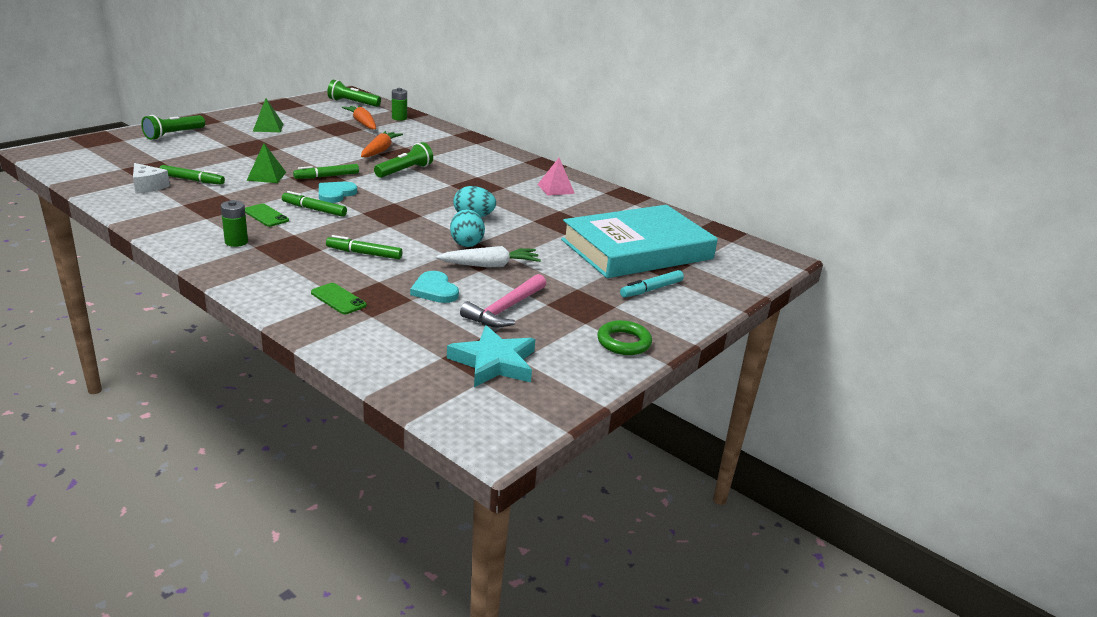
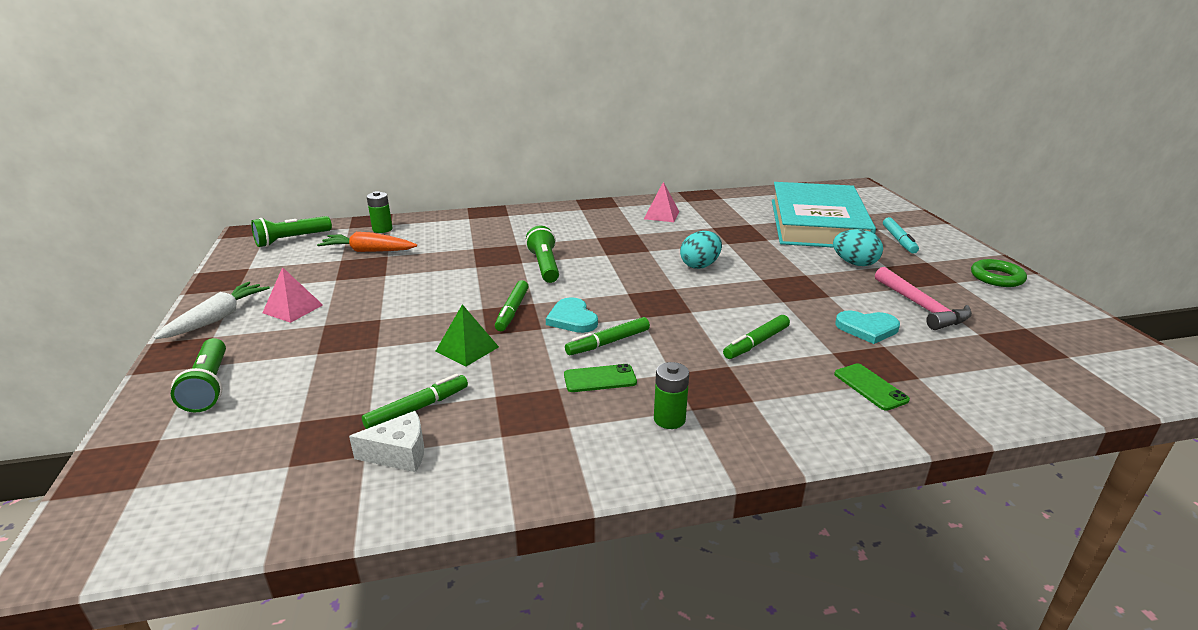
camera: 50 degrees left, 0 degrees up
green pyramid [253,98,283,132] -> pink pyramid [262,267,323,323]
green phone [311,283,366,315] -> green phone turned 75 degrees clockwise [834,364,910,411]
orange carrot [361,131,403,158] -> none
white carrot [436,246,541,267] -> white carrot moved to [154,282,270,339]
turquoise star [447,325,535,387] -> none
turquoise egg [450,209,485,247] -> turquoise egg moved to [833,229,883,266]

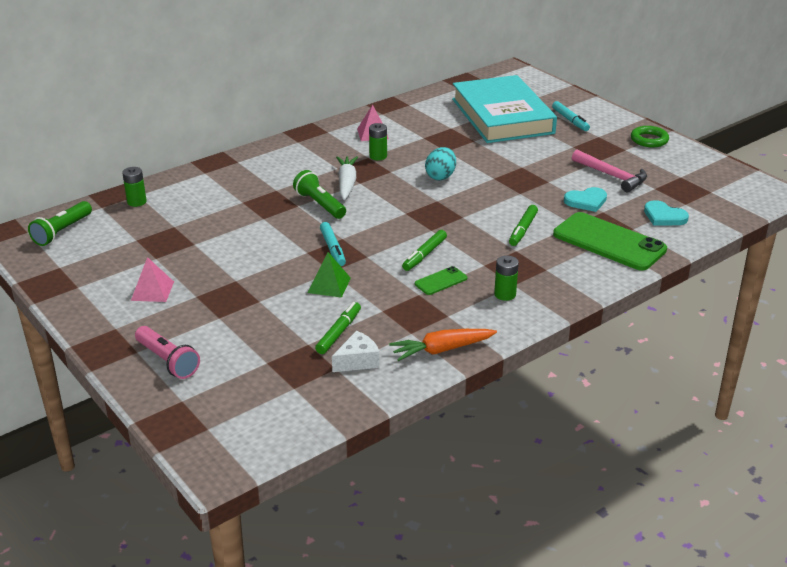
camera: 25 degrees left, 5 degrees up
white carrot [154,282,270,339] -> white carrot moved to [336,156,358,200]
green flashlight [171,338,226,412] -> pink flashlight [135,326,200,379]
orange carrot [317,232,417,252] -> orange carrot moved to [389,329,497,361]
green marker [495,280,529,331] -> turquoise marker [320,222,346,266]
turquoise heart [546,297,598,333] -> turquoise heart moved to [644,200,689,225]
turquoise egg [833,229,883,266] -> none
green phone [834,364,910,411] -> green phone [553,212,667,271], size x2.19
none -> green battery [369,123,387,160]

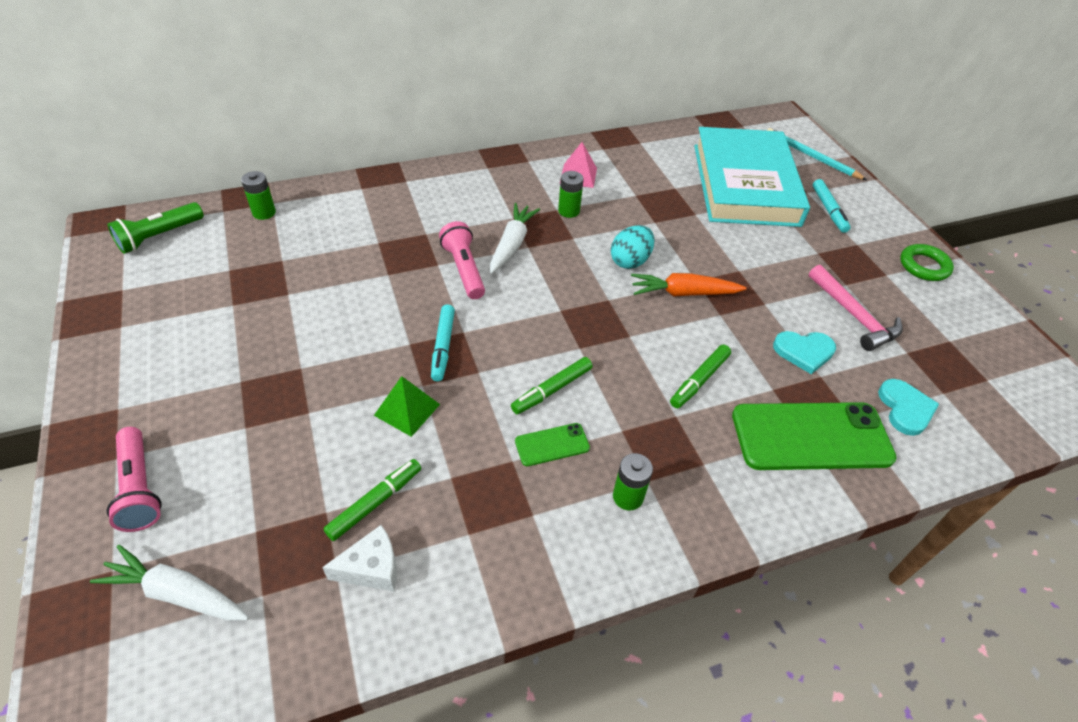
camera: 15 degrees right, 15 degrees up
pink pyramid [131,257,174,302] -> none
green flashlight [293,170,346,219] -> pink flashlight [439,221,485,299]
orange carrot [389,329,497,361] -> orange carrot moved to [631,273,747,297]
green phone [553,212,667,271] -> green phone turned 60 degrees counterclockwise [732,402,897,470]
turquoise heart [644,200,689,225] -> turquoise heart turned 150 degrees counterclockwise [878,379,939,436]
none -> white carrot [90,545,249,621]
none -> turquoise pencil [767,128,867,180]

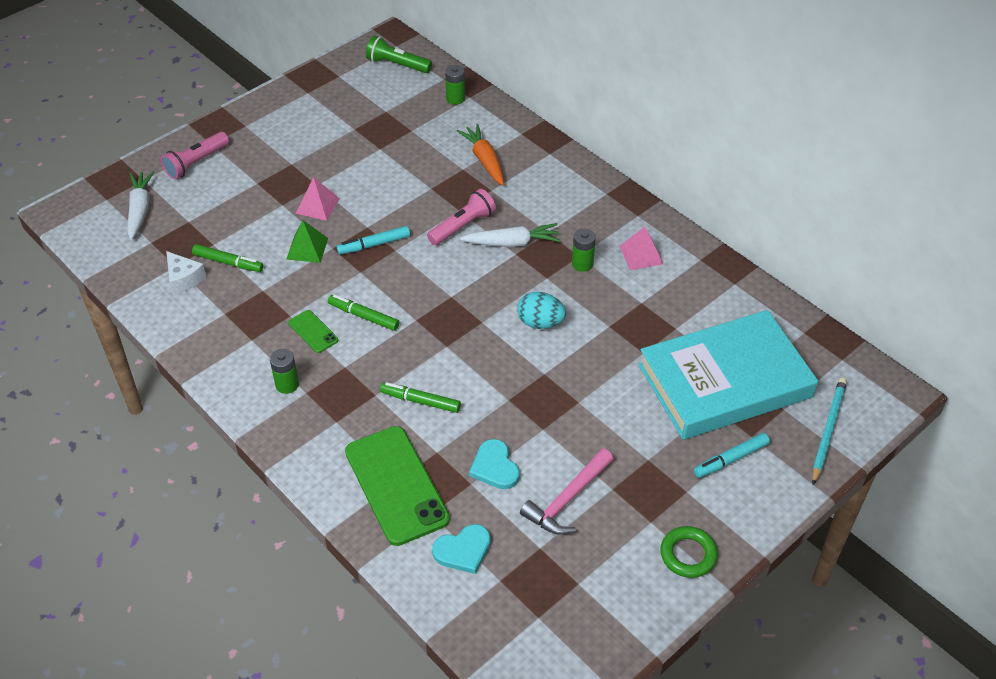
camera: 70 degrees right, 0 degrees up
orange carrot [631,273,747,297] -> orange carrot moved to [457,124,504,186]
none -> pink pyramid [296,177,340,221]

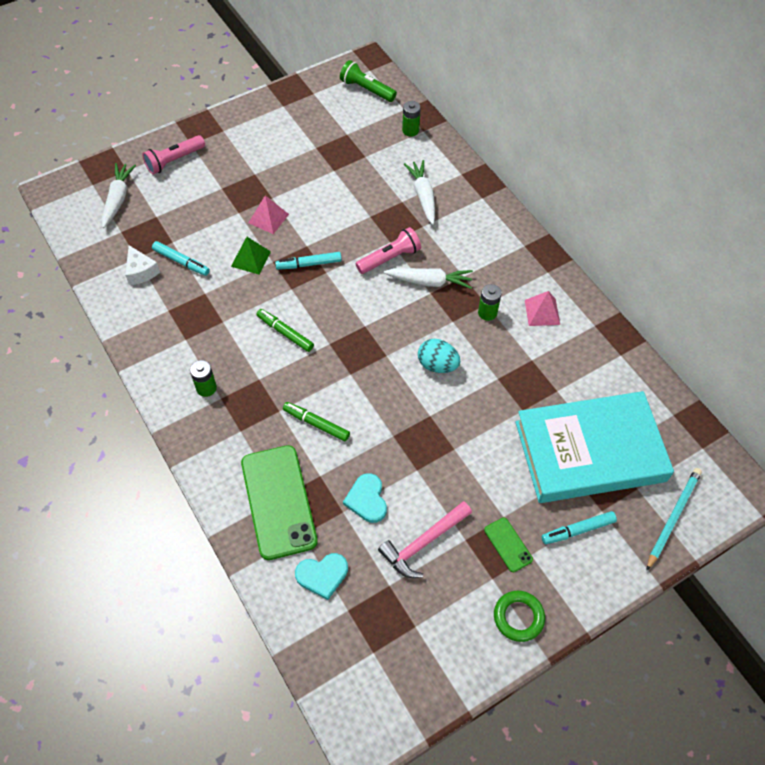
camera: 10 degrees right, 10 degrees up
green marker [192,244,264,272] -> turquoise marker [152,241,210,276]
green phone [289,310,338,353] -> green phone moved to [484,518,533,572]
orange carrot [457,124,504,186] -> white carrot [404,160,435,225]

